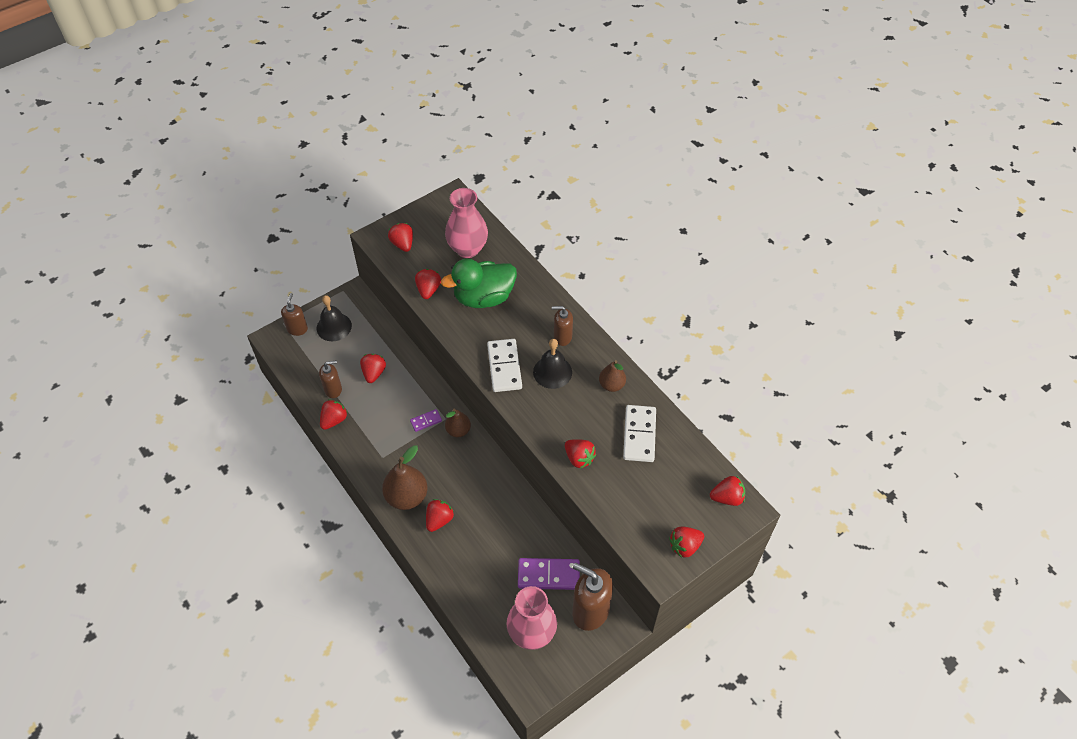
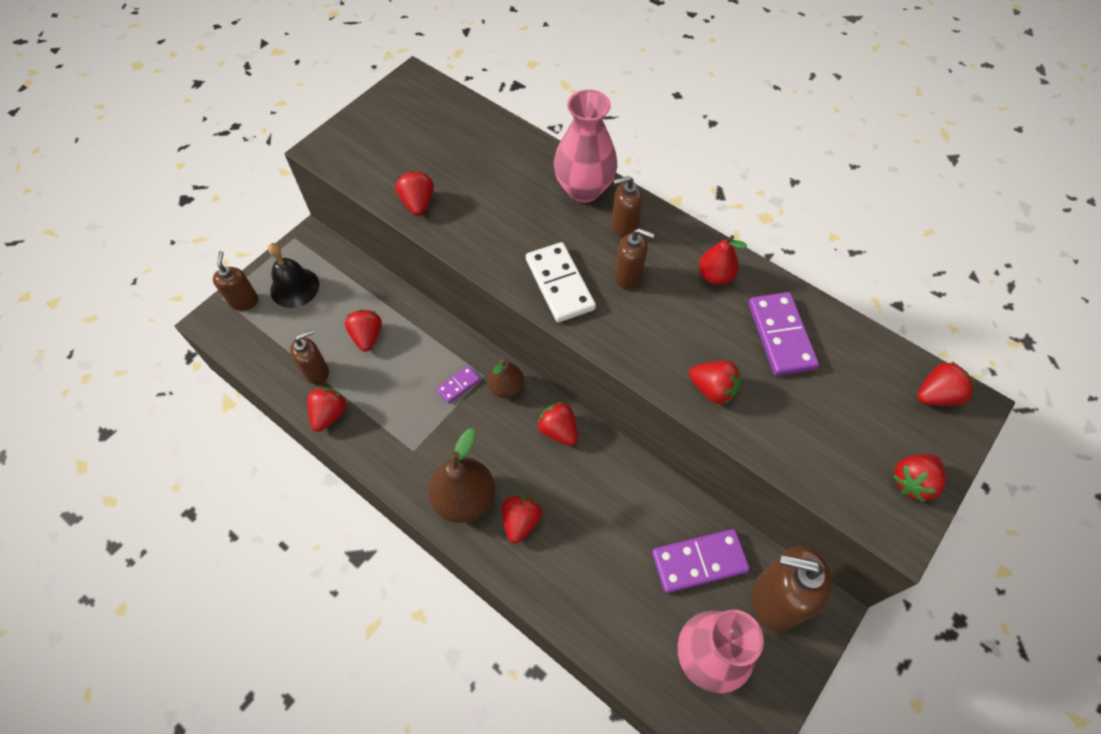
camera: 15 degrees left, 5 degrees up
red strawberry [388,223,413,252] -> red strawberry moved to [537,402,578,446]
green duck [441,259,517,308] -> none
pink vase [445,188,488,258] -> pink vase moved to [554,90,618,203]
black bell [533,339,572,389] -> brown soap dispenser [615,228,655,289]
brown pear [599,360,626,392] -> red pear [699,235,747,285]
white domino [623,405,656,462] -> purple domino [748,292,819,376]

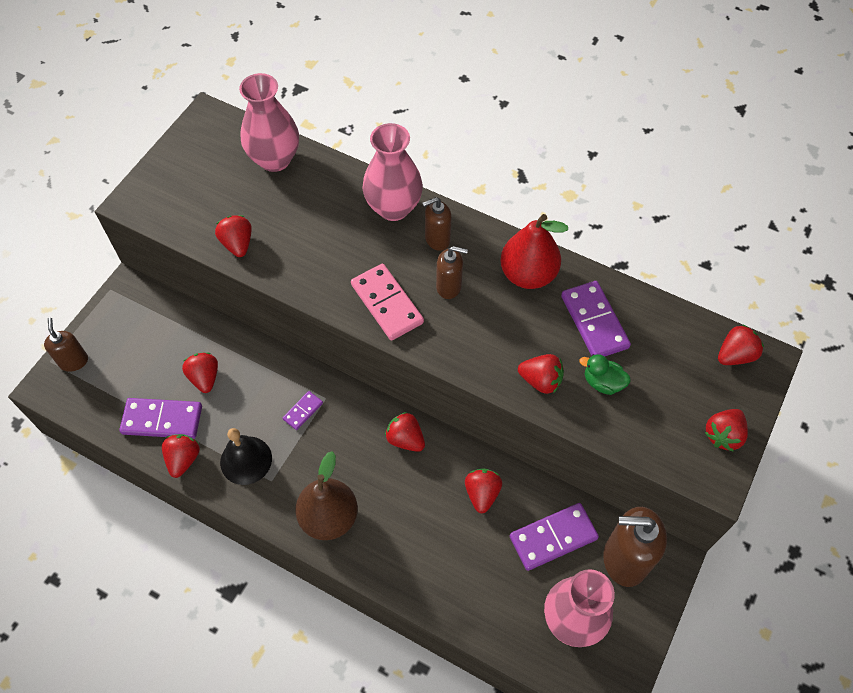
camera: 10 degrees left, 0 degrees up
black bell [268,243,319,308] -> black bell moved to [220,428,272,485]
brown soap dispenser [290,330,329,384] -> purple domino [119,398,202,439]
brown pear [488,359,524,398] -> none
red strawberry [502,494,542,543] -> red strawberry moved to [465,468,502,514]
white domino [526,242,596,322] -> pink domino [351,264,424,340]
red pear [699,235,747,285] -> red pear [500,214,568,289], size x1.66
none -> pink vase [239,73,299,172]
none -> green duck [580,354,631,395]

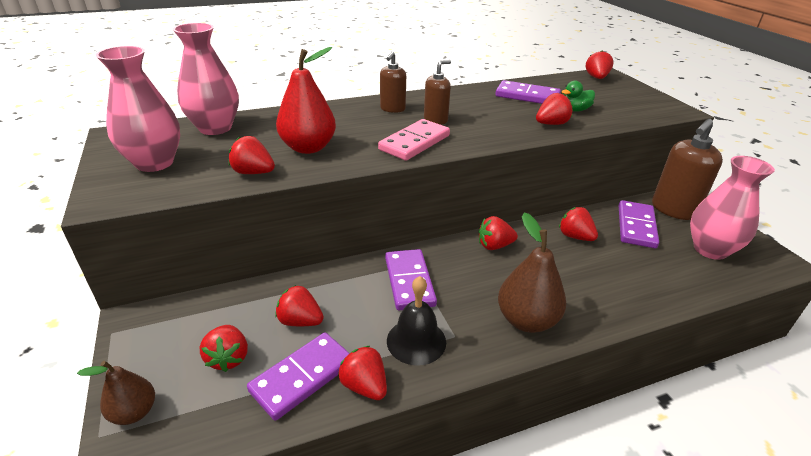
camera: 50 degrees left, 25 degrees down
brown soap dispenser [44,317,88,372] -> brown pear [77,361,155,425]
purple domino [283,391,323,430] -> purple domino [385,249,437,310], size x1.91
pink domino [351,264,424,340] -> pink domino turned 60 degrees counterclockwise [378,119,450,160]
pink vase [362,123,423,221] -> pink vase moved to [96,46,180,172]
red pear [500,214,568,289] -> red pear moved to [276,47,336,154]
red strawberry [705,409,748,452] -> red strawberry moved to [200,325,248,372]

